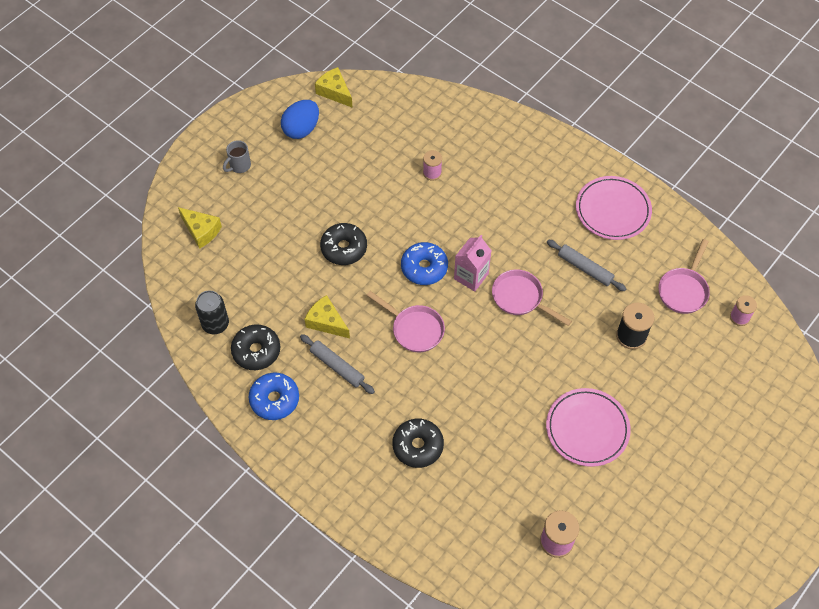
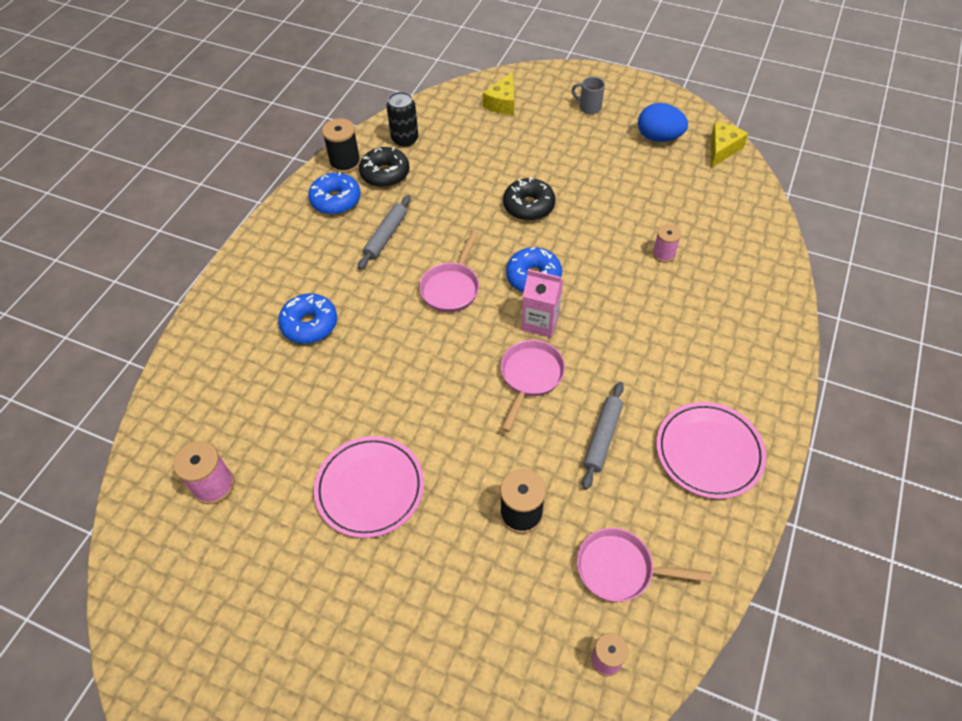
camera: 75 degrees right, 5 degrees down
yellow cheese [305,295,350,338] -> none
black donut [393,419,444,468] -> blue donut [278,293,337,344]
none -> black spool [322,118,361,174]

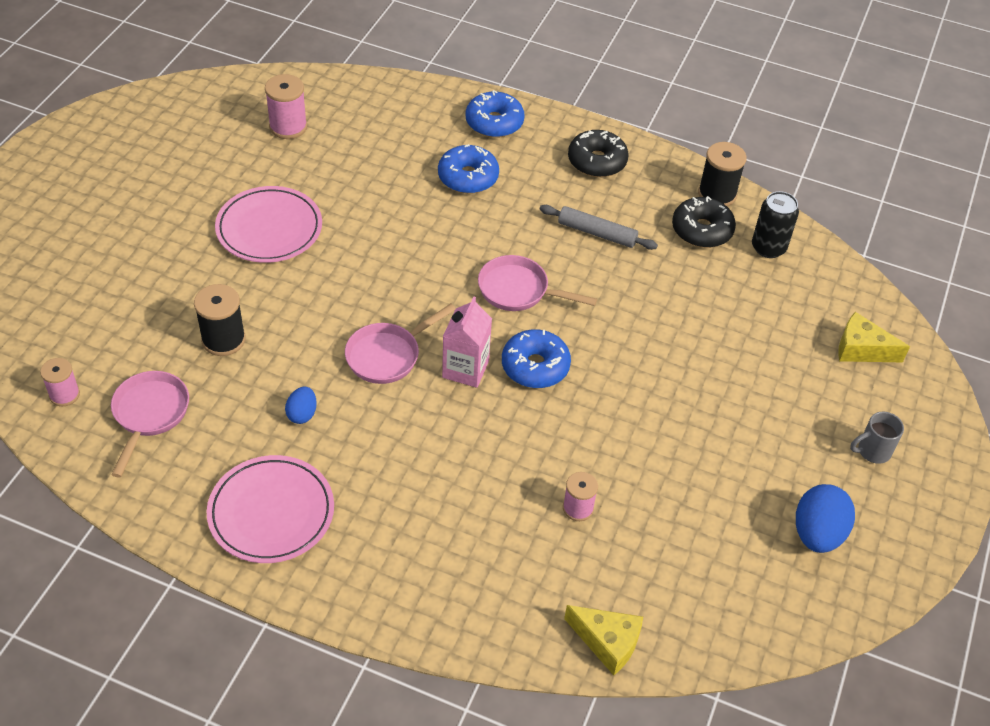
camera: 85 degrees right, 5 degrees down
blue donut [308,172,360,214] -> blue donut moved to [466,90,525,138]
pink pan [501,340,565,432] -> pink pan turned 120 degrees clockwise [345,304,456,384]
black donut [503,177,555,221] -> black donut moved to [568,130,629,177]
grey mug [572,77,605,114] -> grey mug turned 135 degrees counterclockwise [850,412,904,464]
grey rolling pin [582,382,624,490] -> blue egg [285,387,317,424]
yellow cheese [710,122,748,168] -> yellow cheese moved to [564,605,643,675]

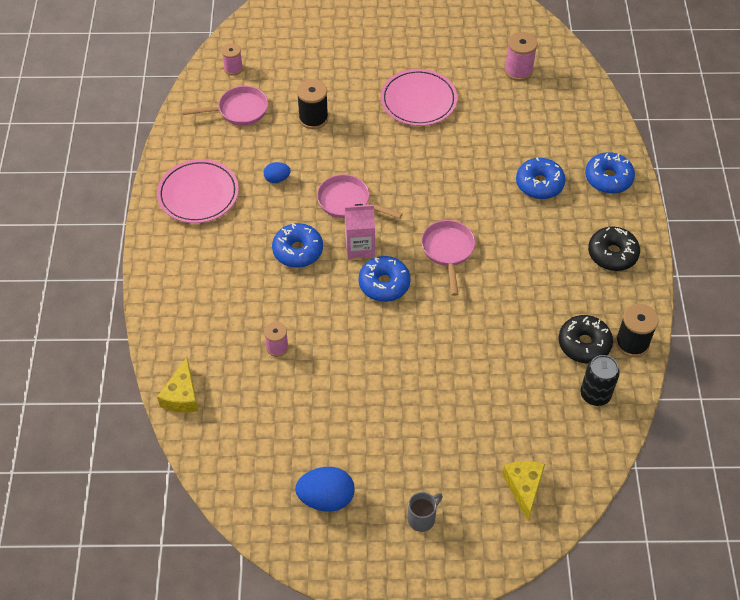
camera: 70 degrees right, 5 degrees up
grey rolling pin [540,205,658,250] -> none
grey mug [850,412,904,464] -> grey mug turned 90 degrees clockwise [408,492,443,532]
none -> blue donut [272,223,323,267]

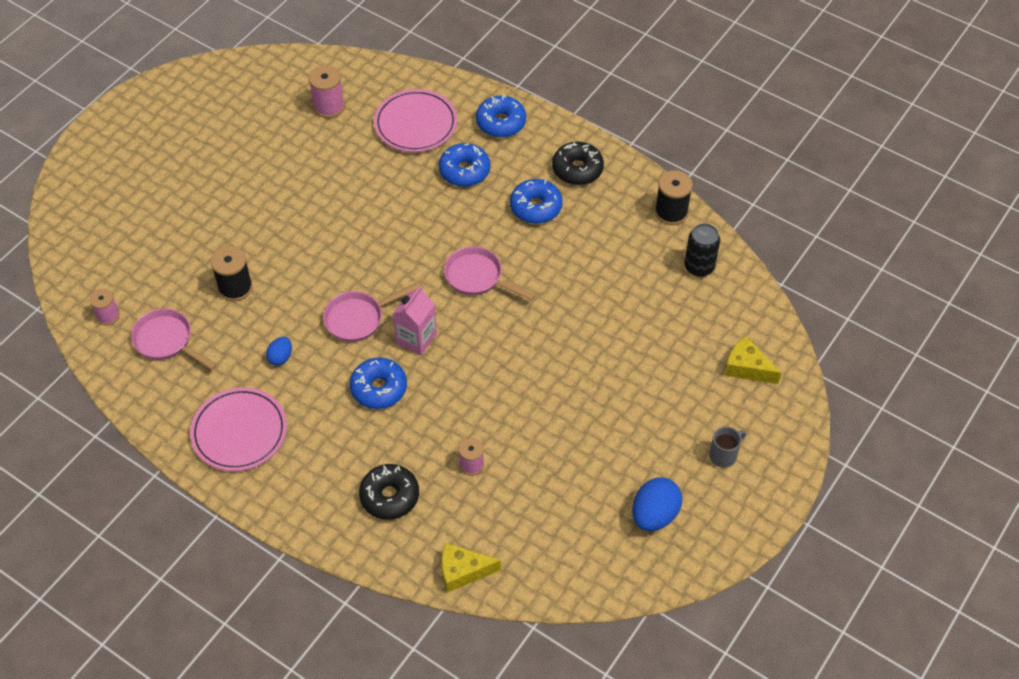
camera: 55 degrees left, 0 degrees up
yellow cheese [157,357,199,413] -> yellow cheese turned 135 degrees clockwise [442,543,501,593]
pink pan [182,86,268,126] -> pink pan turned 75 degrees counterclockwise [131,308,217,370]
blue donut [359,256,410,302] -> blue donut moved to [510,179,563,224]
pink plate [381,69,457,126] -> pink plate moved to [374,89,457,152]
grey mug [408,492,443,532] -> grey mug turned 60 degrees clockwise [709,426,746,468]
black donut [558,315,613,363] -> black donut moved to [359,464,419,520]

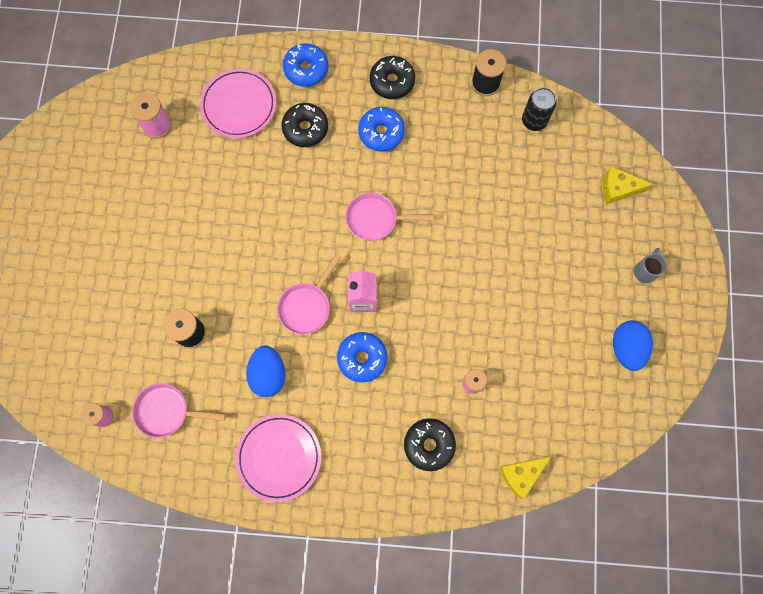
camera: 30 degrees left, 20 degrees up
blue egg [266,337,292,366] -> blue egg [246,345,286,397], size x1.80
blue donut [439,143,490,187] -> black donut [281,103,328,147]

